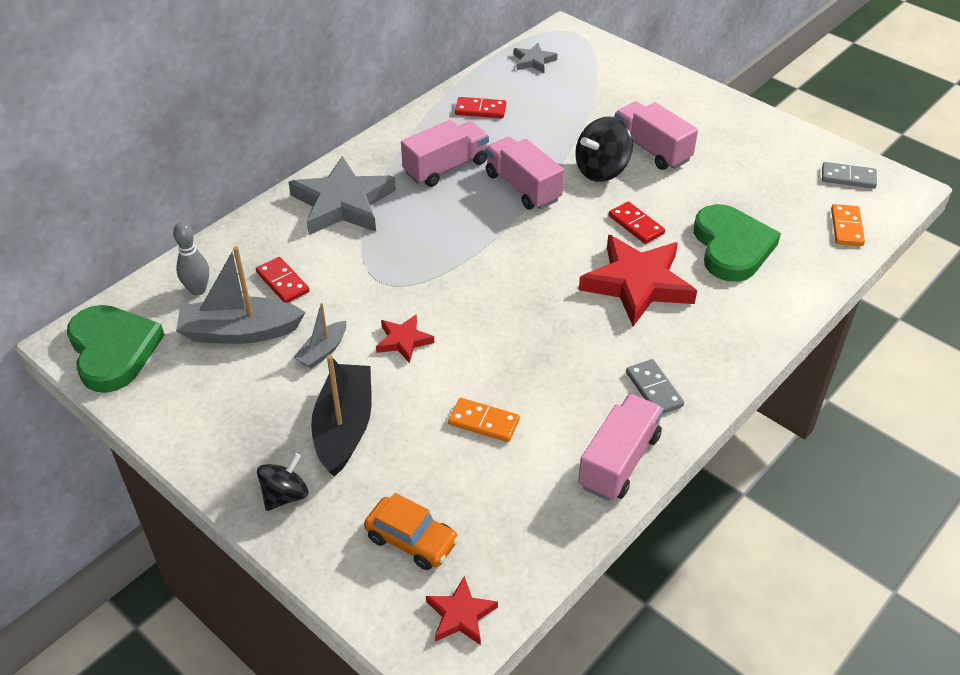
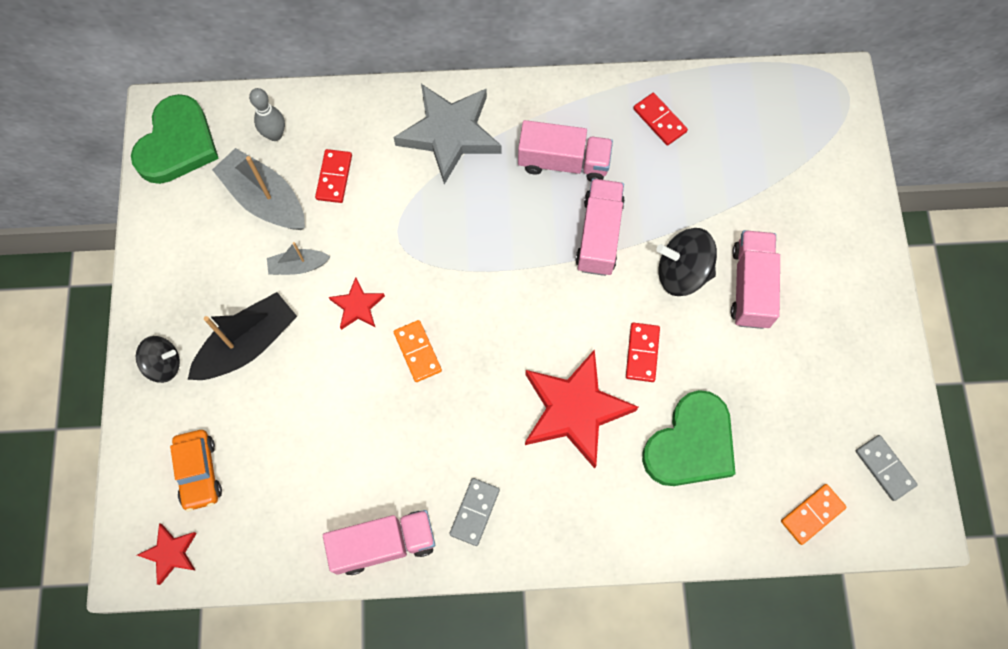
camera: 45 degrees right, 25 degrees up
orange domino [448,398,520,442] -> orange domino moved to [394,320,442,382]
grey star [514,43,557,73] -> none

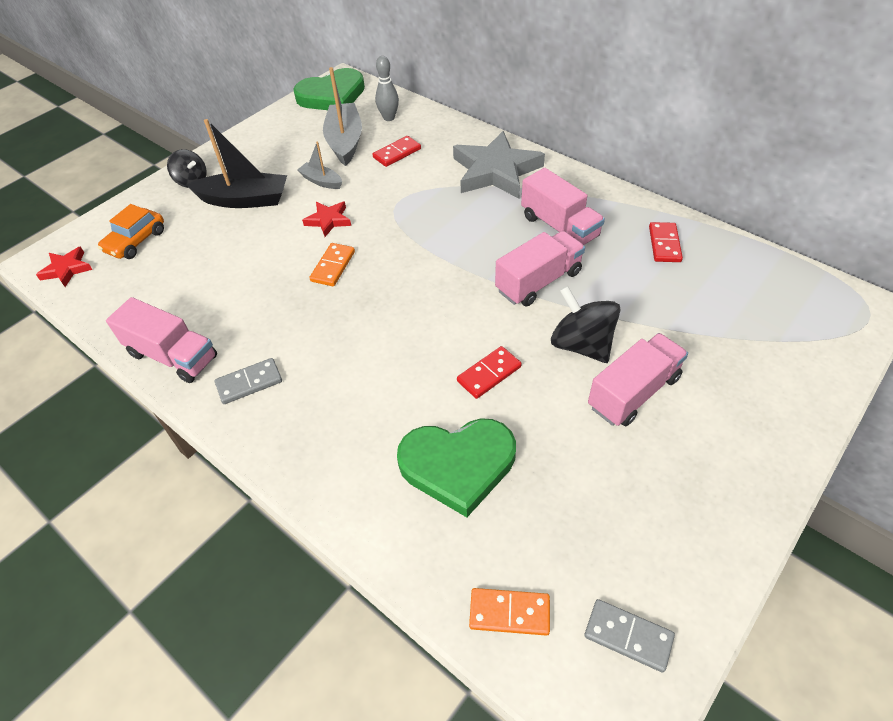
camera: 45 degrees right, 20 degrees down
red star [525,349,638,469] -> none
grey domino [856,435,918,501] -> grey domino turned 75 degrees counterclockwise [584,599,675,673]

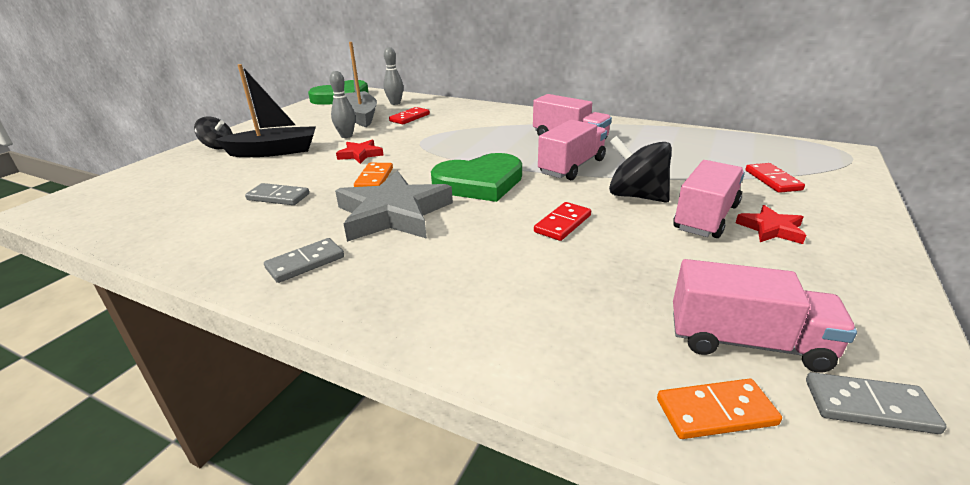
camera: 15 degrees left, 20 degrees down
red star [36,247,93,287] -> red star moved to [736,205,806,244]
orange car [98,204,164,259] -> none
pink truck [106,297,217,383] -> pink truck moved to [673,259,857,373]
grey boat [297,142,342,189] -> grey bowling pin [329,71,355,138]
green heart [397,418,516,517] -> green heart moved to [431,153,522,202]
grey star [453,131,545,198] -> grey star moved to [335,171,453,242]
red domino [649,222,683,262] -> red domino moved to [745,163,805,193]
none -> grey domino [245,183,309,205]

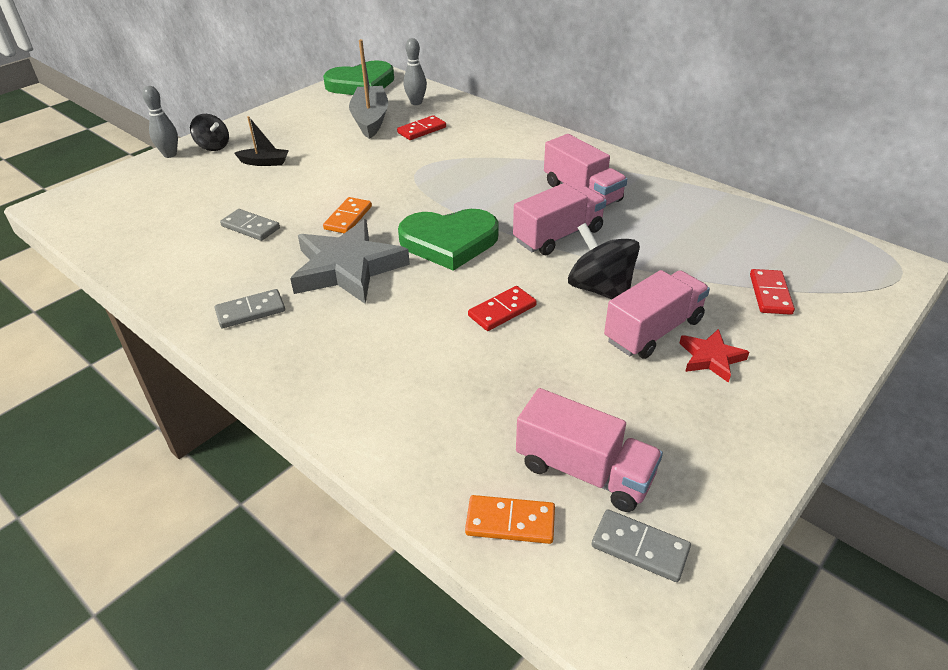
camera: 15 degrees right, 10 degrees up
black boat [215,64,316,157] -> black boat [234,116,289,166], size x0.54
grey bowling pin [329,71,355,138] -> grey bowling pin moved to [143,86,178,158]
red star [336,140,384,164] -> none

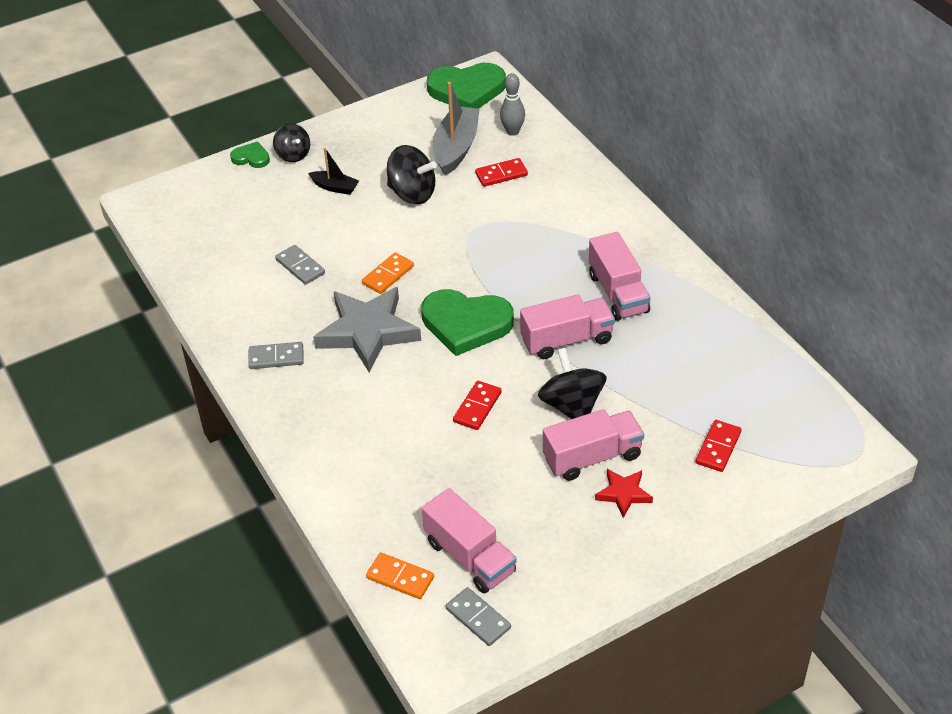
camera: 20 degrees right, 5 degrees up
grey bowling pin [143,86,178,158] -> green heart [230,141,270,168]
red domino [468,286,537,331] -> red domino turned 45 degrees counterclockwise [453,381,502,430]
none -> black spinning top [387,145,437,204]

